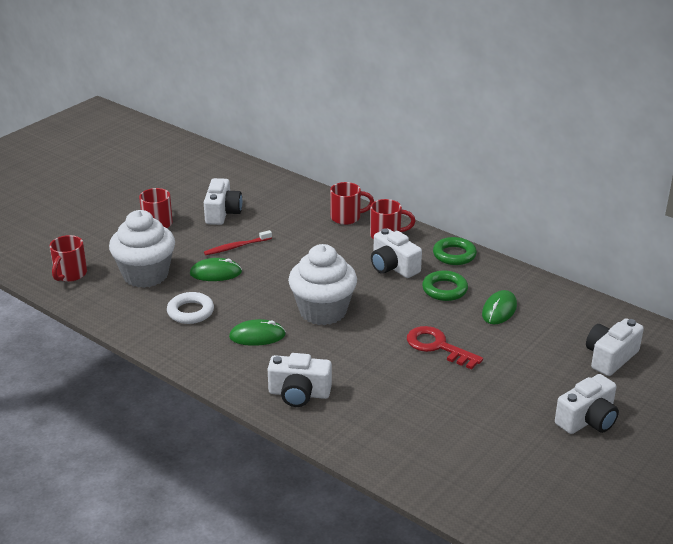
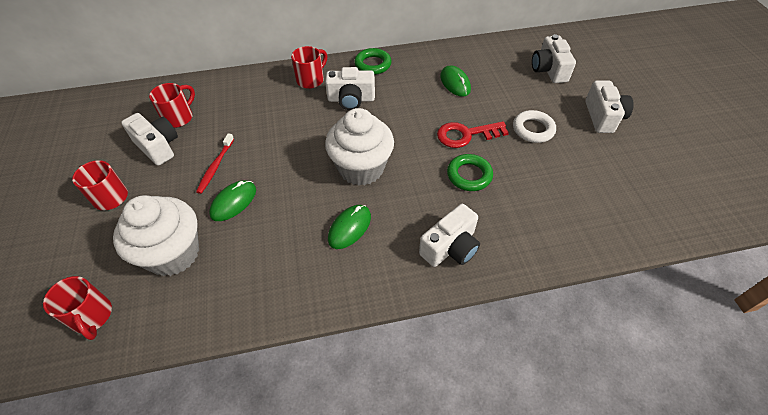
camera: 50 degrees left, 20 degrees up
white ring [167,292,214,324] -> white ring moved to [513,110,556,143]
red mug [330,182,374,225] -> red mug moved to [149,83,195,128]
green ring [422,270,468,301] -> green ring moved to [447,154,493,191]

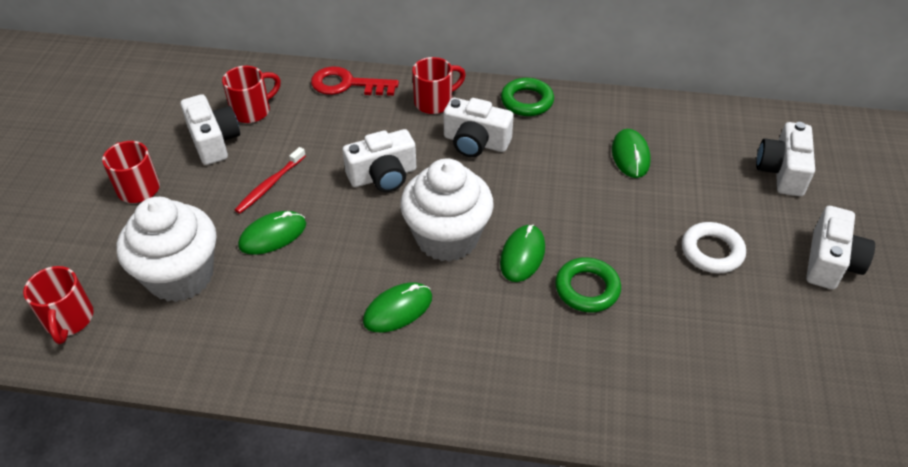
camera: 20 degrees right, 5 degrees down
white camera [419,204,480,267] -> white camera moved to [342,129,416,192]
red key [437,121,509,148] -> red key moved to [311,66,399,96]
none -> green mouse [500,225,545,282]

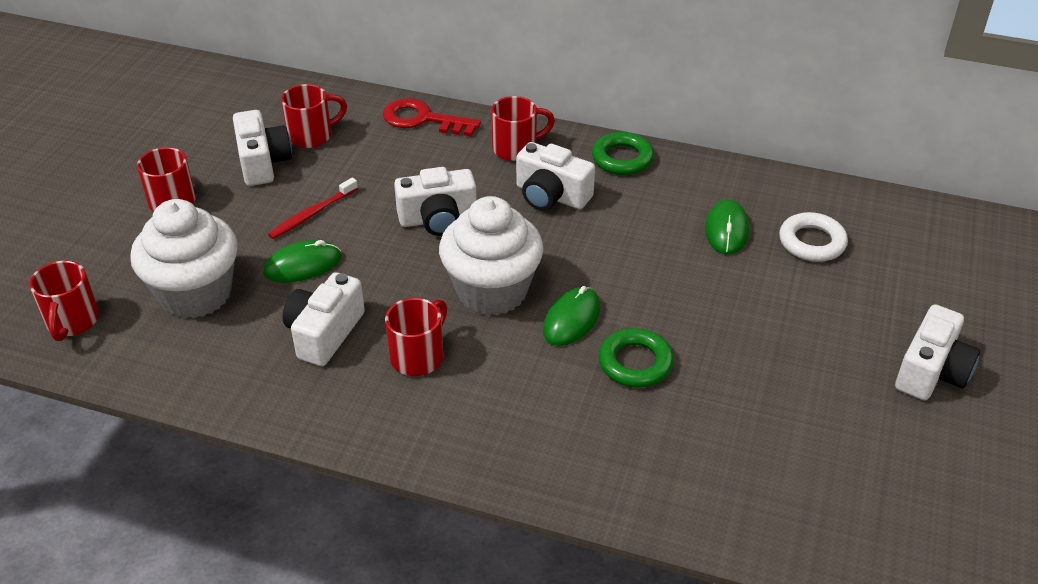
camera: 10 degrees right, 5 degrees down
green mouse [363,282,432,332] -> red mug [385,298,447,376]
white ring [682,222,746,273] -> white ring moved to [779,212,848,262]
white camera [756,122,815,196] -> white camera moved to [283,272,365,366]

